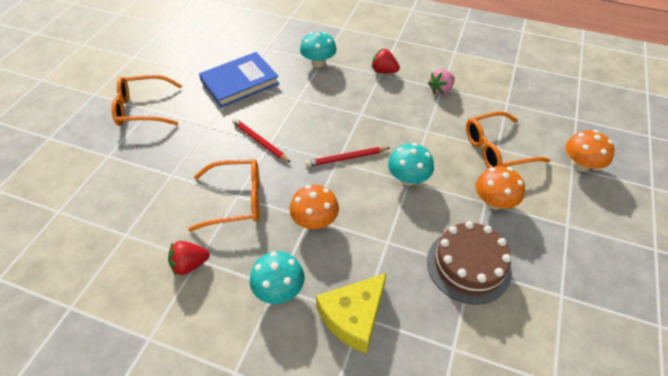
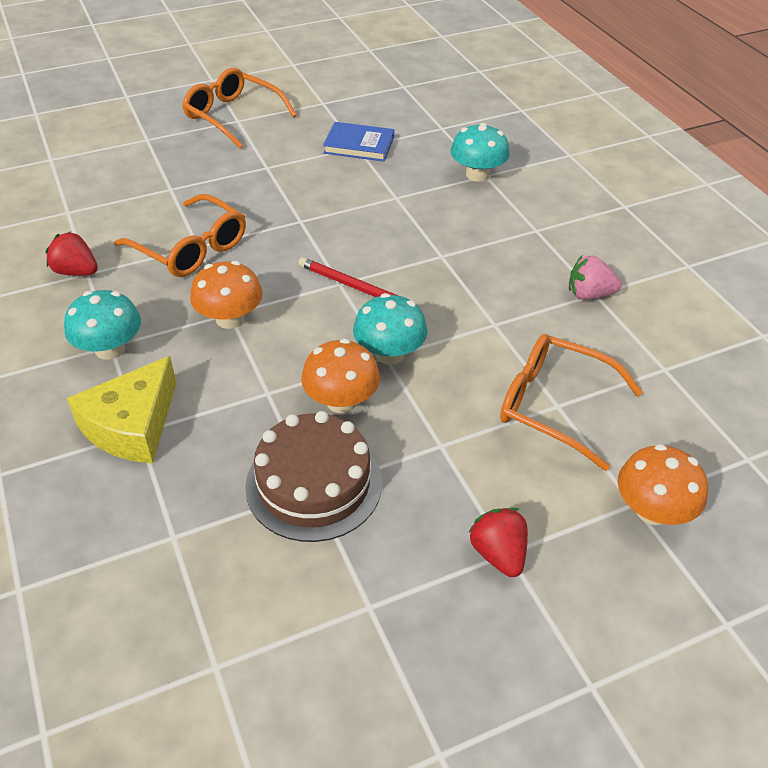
camera: 45 degrees right, 5 degrees down
blue book [199,52,280,108] -> blue book [323,122,394,162], size x0.65
red pencil [232,118,291,163] -> none
yellow cheese [316,273,387,354] -> yellow cheese turned 60 degrees counterclockwise [67,356,176,464]
red strawberry [372,49,400,73] -> red strawberry moved to [468,508,528,577]
orange mushroom [476,166,525,210] -> orange mushroom moved to [301,339,380,413]

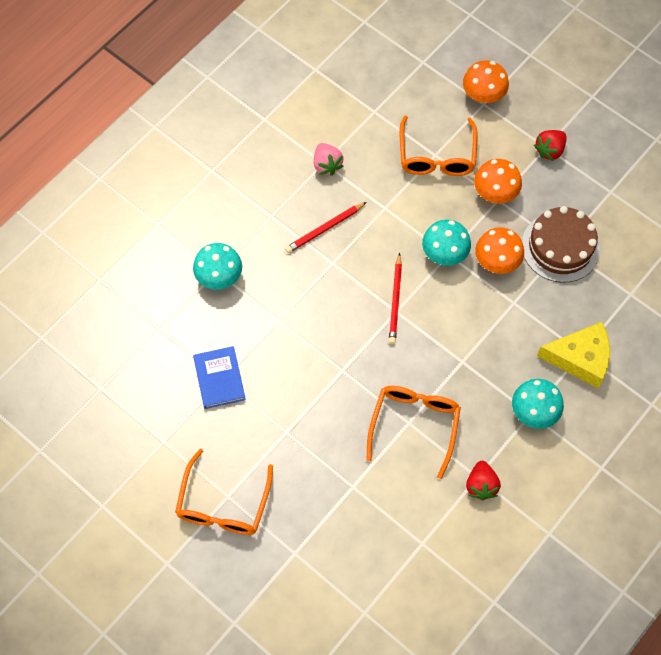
camera: 115 degrees left, 20 degrees up
orange mushroom [190,261,263,329] -> orange mushroom moved to [474,159,522,203]
none -> red pencil [285,202,367,253]

